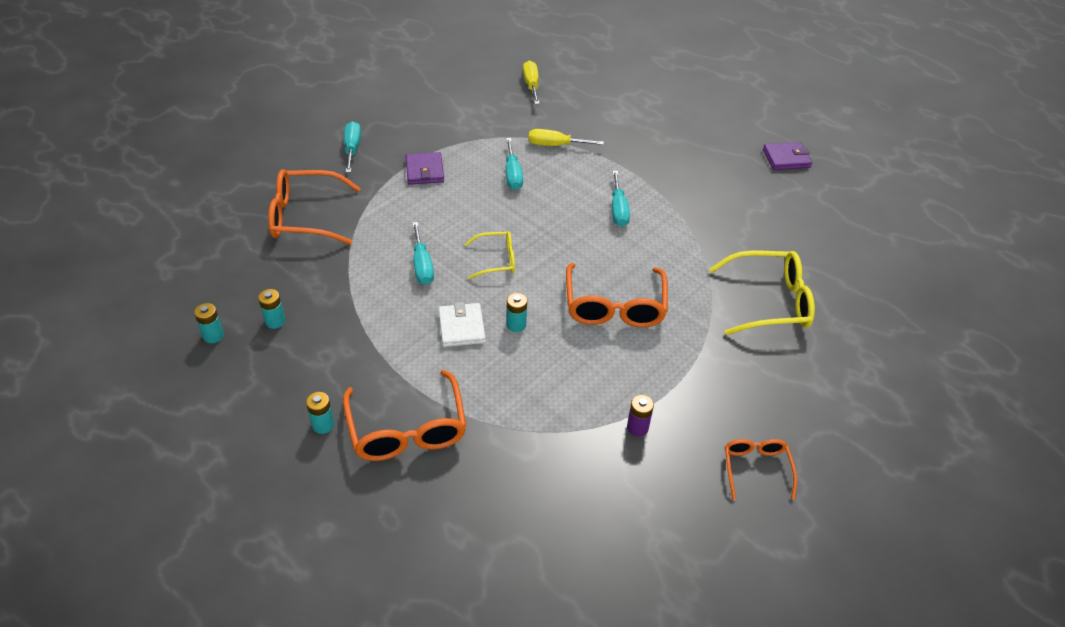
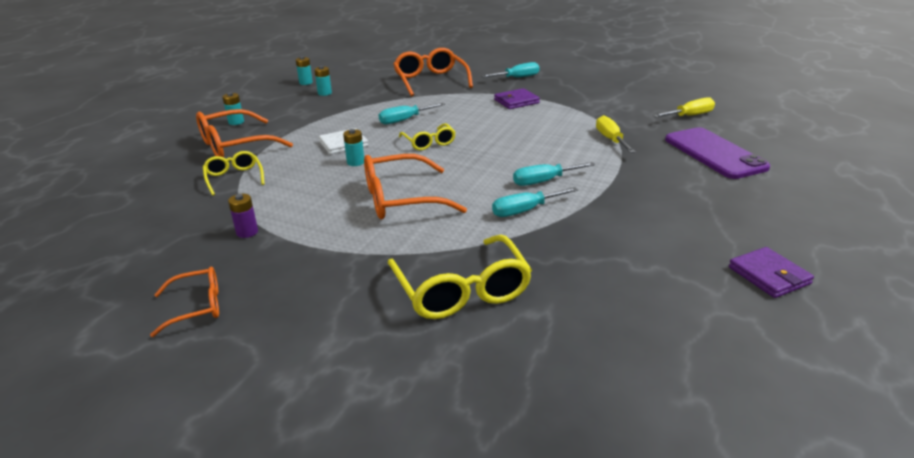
camera: 75 degrees right, 15 degrees down
turquoise screwdriver [506,138,523,190] -> turquoise screwdriver moved to [492,187,578,217]
none -> yellow glasses [203,151,265,196]
none -> purple phone [665,127,770,179]

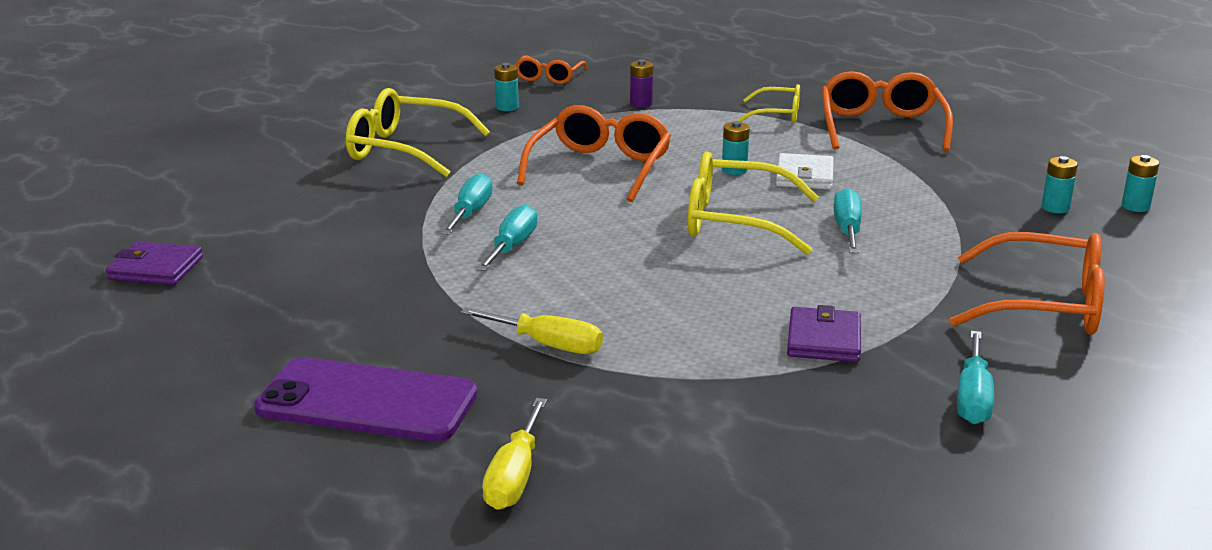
camera: 125 degrees right, 5 degrees down
turquoise battery [222,92,244,125] -> turquoise battery moved to [494,63,519,111]
yellow glasses [399,123,456,150] -> yellow glasses [688,152,819,255], size x1.74

